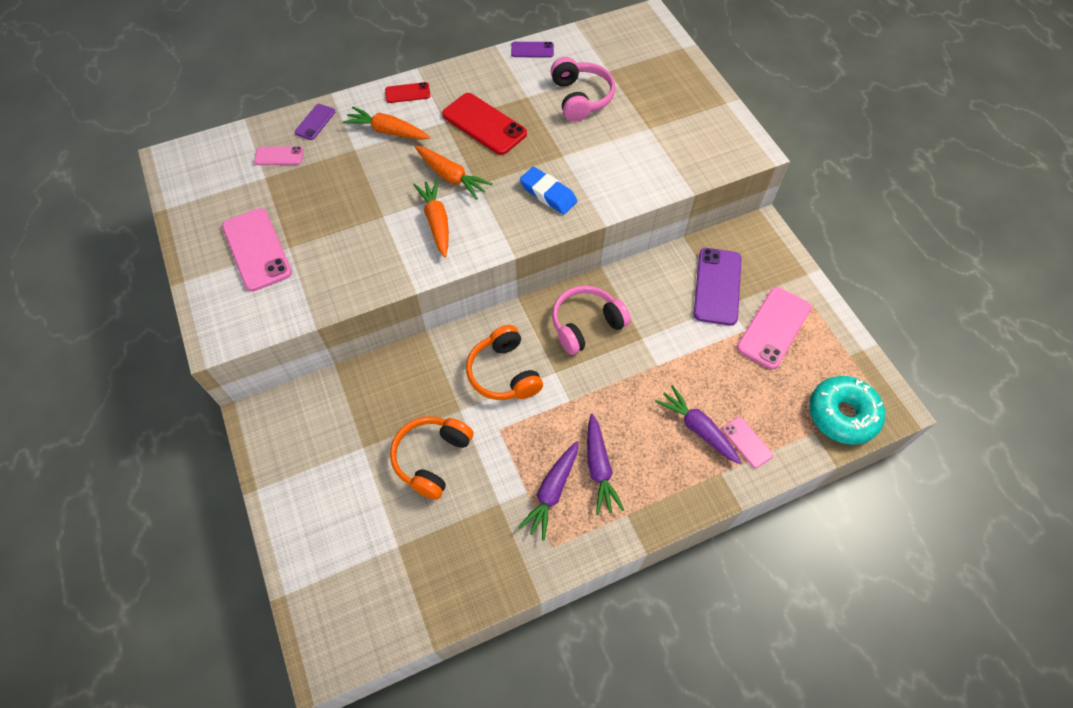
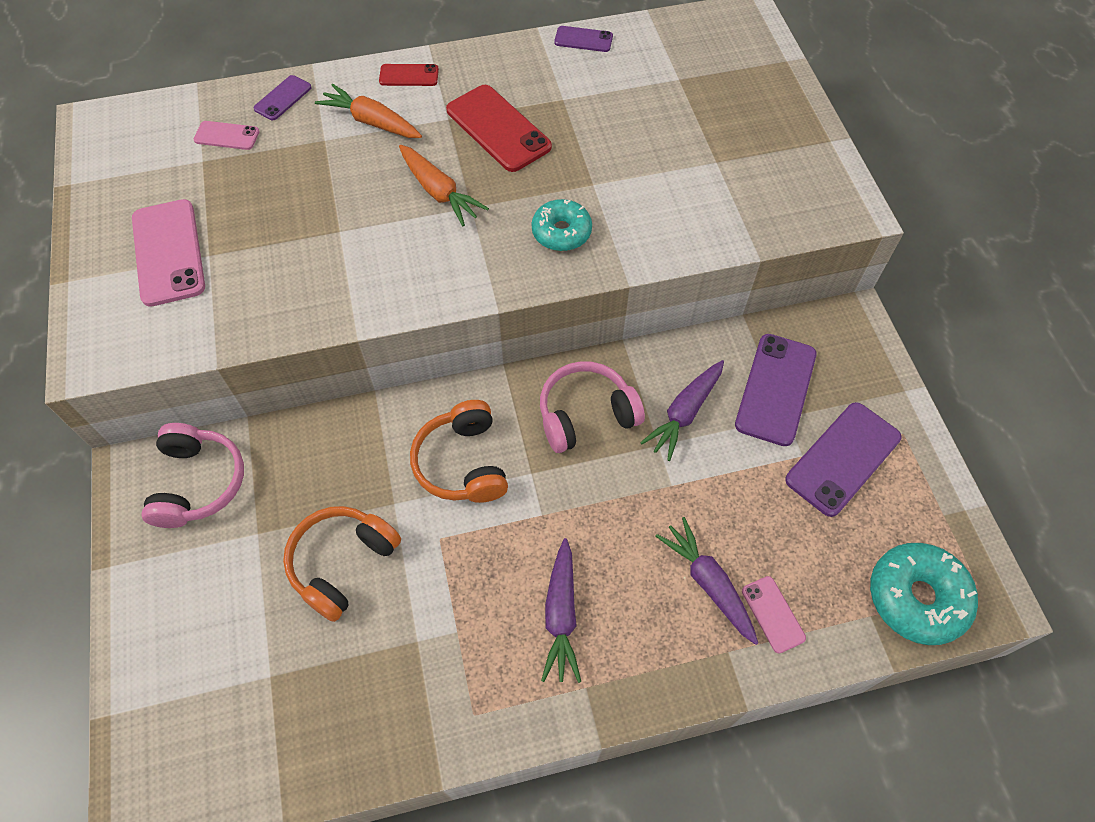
camera: 10 degrees right, 0 degrees up
orange carrot [413,179,449,257] -> none
purple carrot [518,441,578,540] -> purple carrot moved to [640,360,724,461]
blue eraser [520,167,577,214] -> turquoise donut [532,199,592,251]
pink headphones [550,57,615,122] -> pink headphones moved to [142,423,244,528]
pink phone [737,287,812,369] -> purple phone [785,402,901,517]

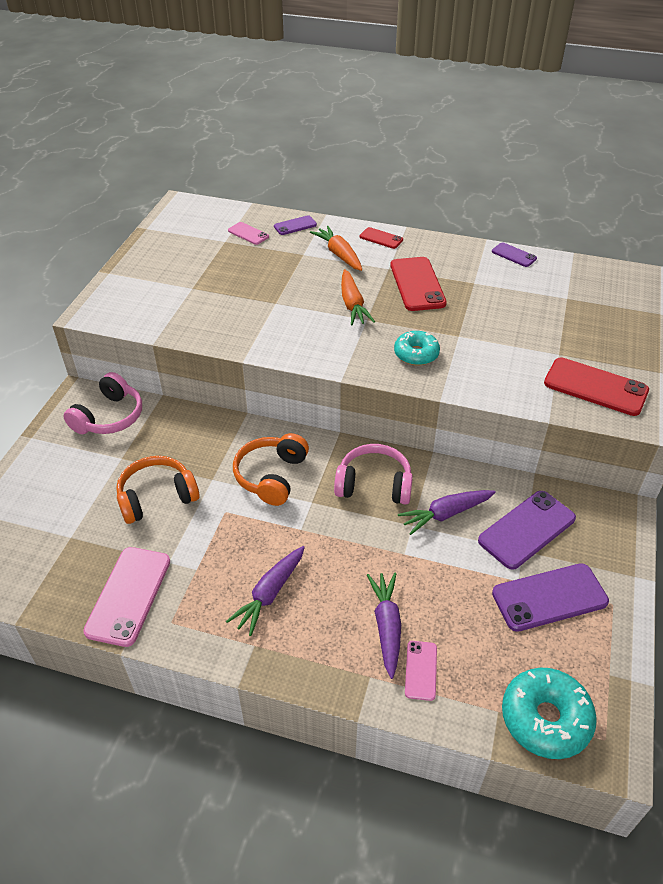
camera: 30 degrees right, 15 degrees down
pink phone [132,199,205,307] -> pink phone moved to [83,547,170,647]
none -> red phone [544,357,649,416]

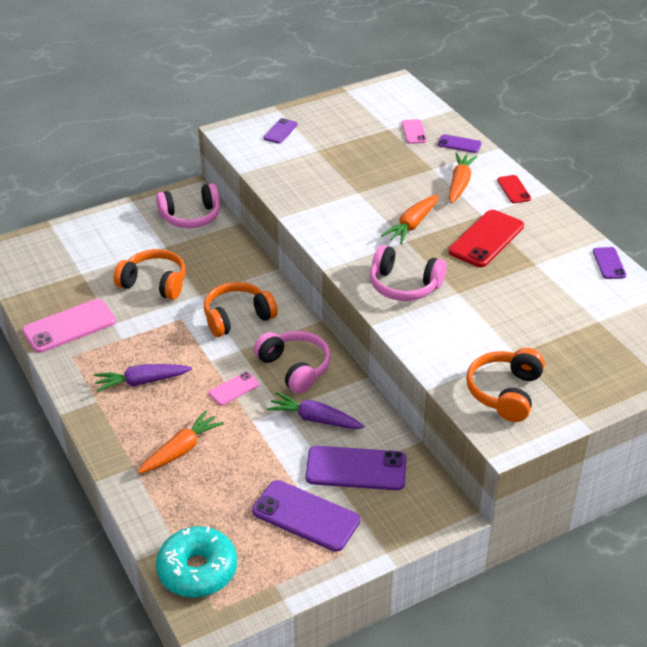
camera: 45 degrees right, 5 degrees down
purple carrot [367,573,401,679] -> orange carrot [138,410,224,474]
turquoise donut [394,331,440,365] -> pink headphones [370,245,446,301]
pink phone [405,641,437,701] -> pink phone moved to [209,372,259,406]
red phone [544,357,649,416] -> orange headphones [466,348,545,422]
none -> purple phone [264,118,298,144]

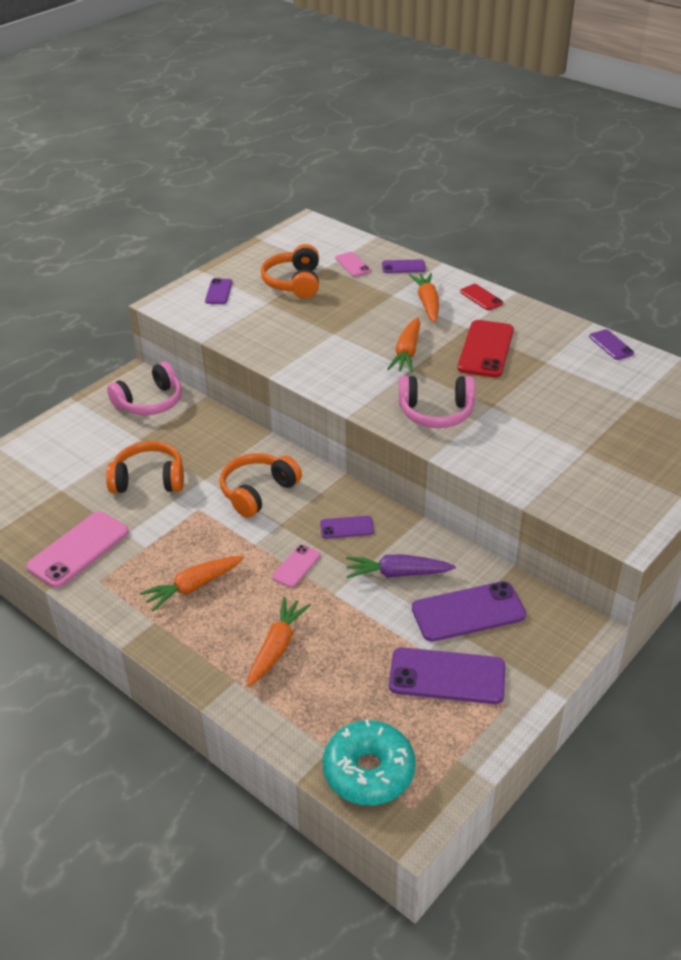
camera: 20 degrees left, 0 degrees up
purple carrot [94,364,192,392] -> orange carrot [140,556,244,611]
pink headphones [254,331,331,394] -> purple phone [320,516,374,539]
orange headphones [466,348,545,422] -> orange headphones moved to [261,244,319,298]

